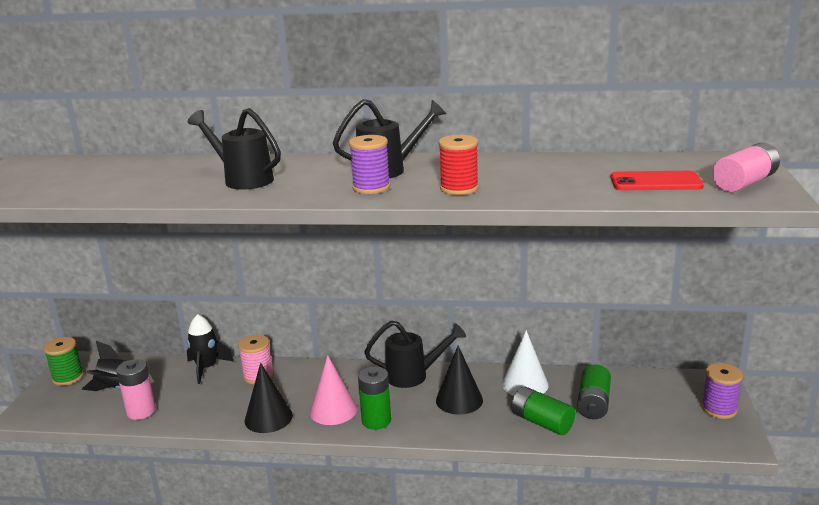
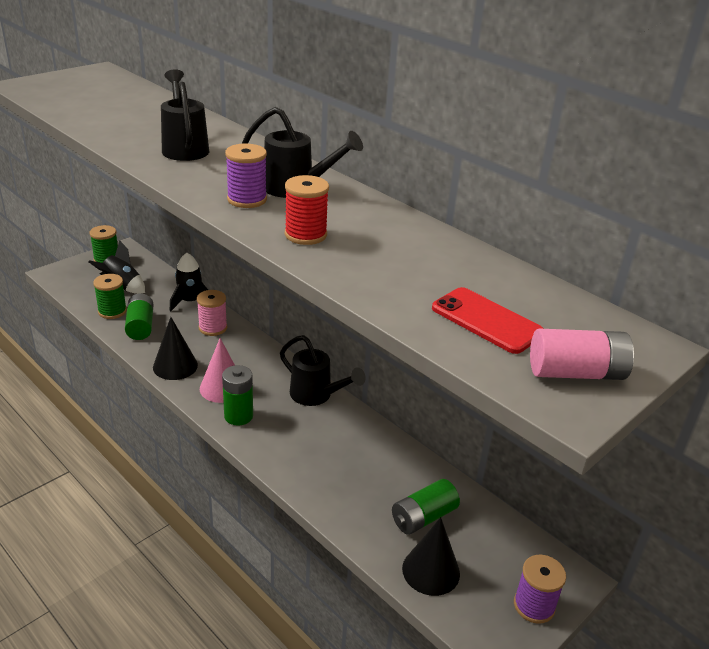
camera: 35 degrees right, 10 degrees up
pink battery [116,359,156,420] -> green spool [93,274,127,319]
black cone [436,345,483,415] -> black cone moved to [402,517,460,596]
white cone [502,330,548,396] -> none
green battery [511,387,575,435] -> green battery moved to [125,293,154,340]

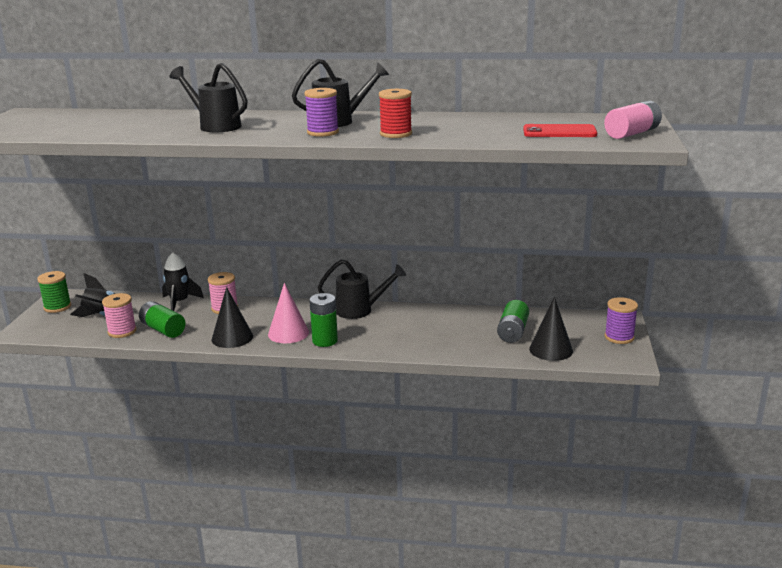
camera: 35 degrees left, 10 degrees down
green spool [93,274,127,319] -> pink spool [102,293,137,338]

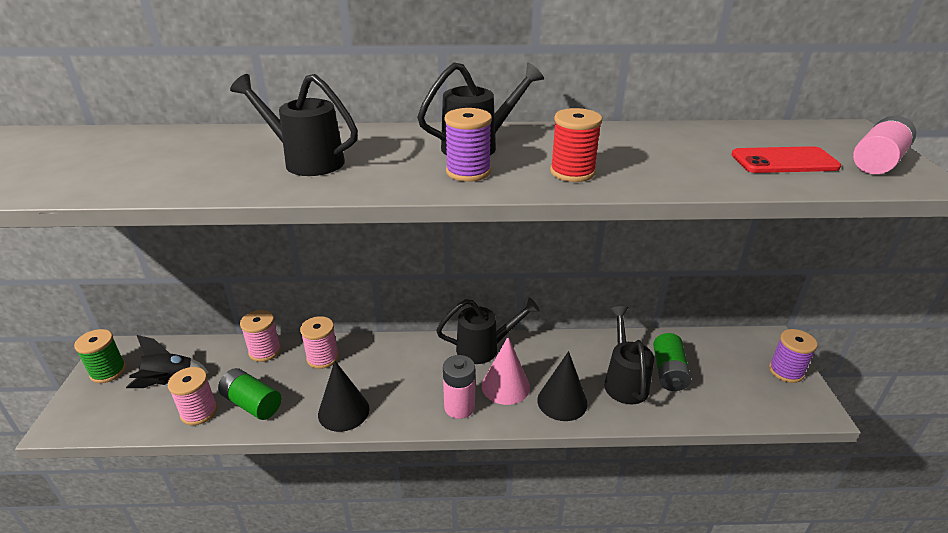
camera: 10 degrees left, 10 degrees up
black rocket [162,252,204,311] -> pink spool [240,310,281,362]
pink cone [268,283,309,343] -> pink cone moved to [482,337,530,405]
green battery [309,293,338,347] -> pink battery [443,355,475,419]
black cone [529,297,573,361] -> black cone moved to [537,351,588,421]
none -> black watering can [604,306,654,404]

